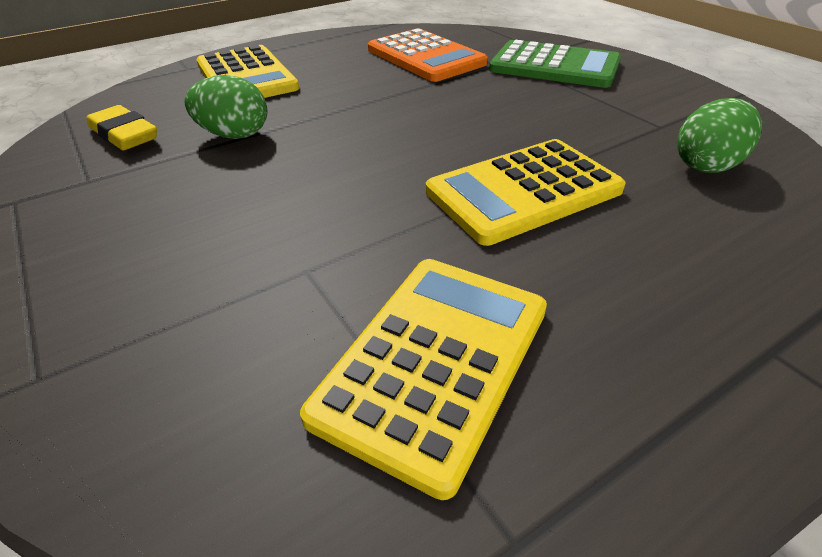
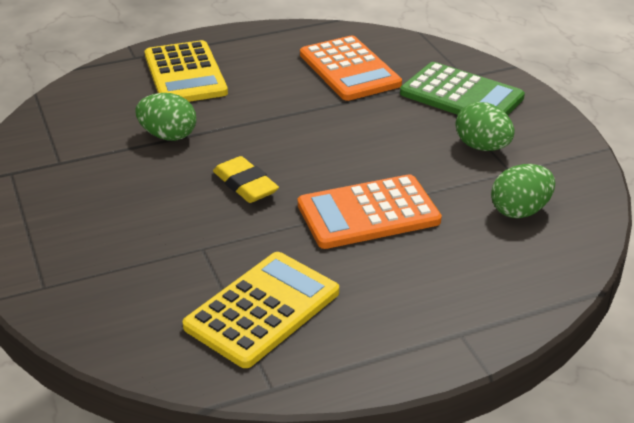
camera: 10 degrees right, 5 degrees down
yellow eraser [87,105,157,151] -> yellow eraser moved to [213,156,279,203]
yellow calculator [426,139,626,246] -> orange calculator [298,174,442,249]
none -> green egg [456,102,515,151]

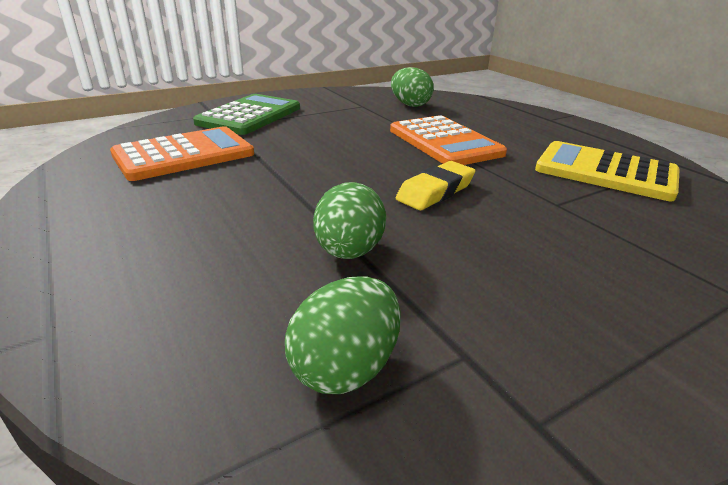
camera: 100 degrees left, 5 degrees down
yellow calculator [145,40,228,102] -> none
green egg [456,102,515,151] -> green egg moved to [285,276,400,394]

